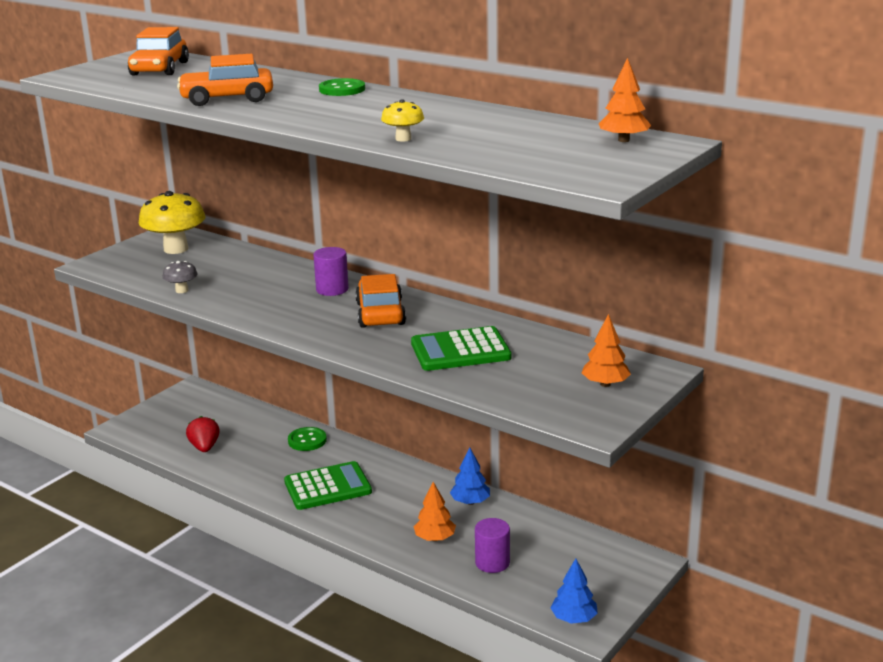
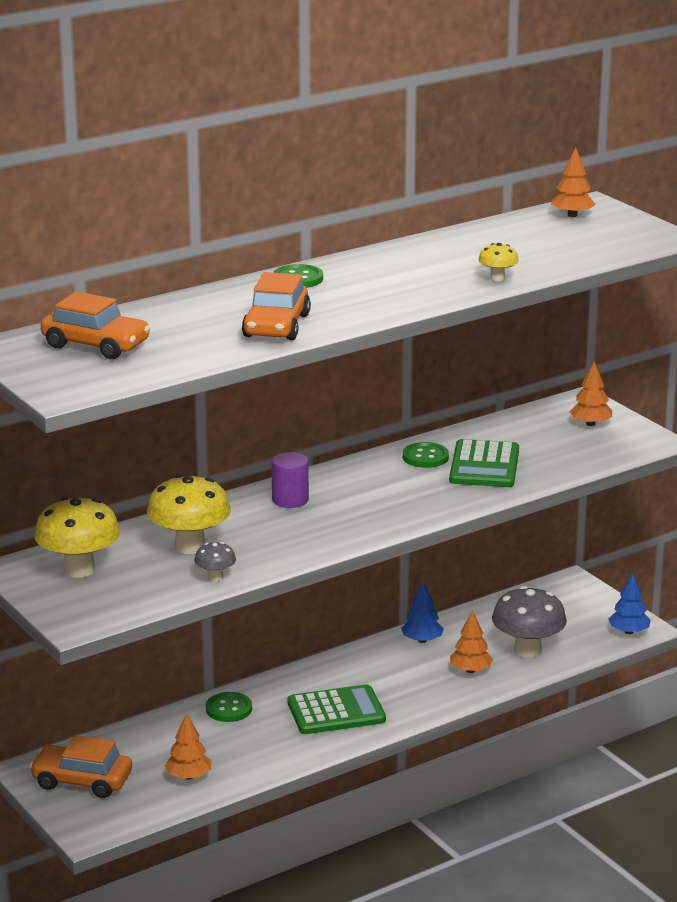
camera: 70 degrees left, 0 degrees up
red strawberry [186,416,220,452] -> orange tree [165,713,211,780]
green calculator [284,461,372,510] -> green calculator turned 75 degrees clockwise [288,684,386,734]
orange car [355,274,406,328] -> orange car moved to [29,735,132,798]
purple cylinder [475,518,510,573] -> grey mushroom [492,586,567,658]
none -> yellow mushroom [147,474,231,554]
none -> green button [403,442,449,468]

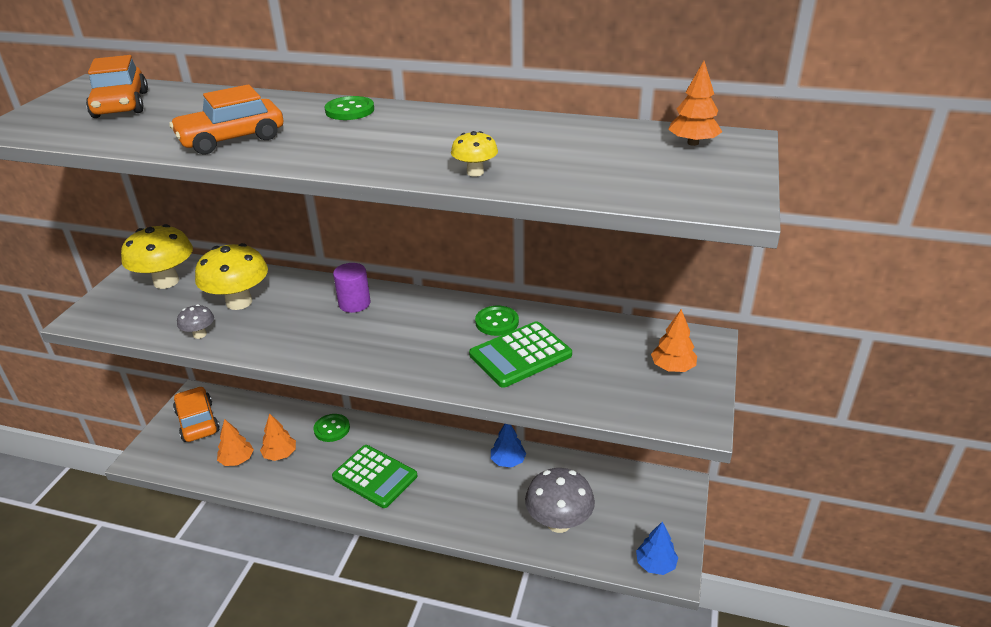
camera: 50 degrees right, 10 degrees up
orange tree [450,610,493,673] -> orange tree moved to [260,413,296,461]

